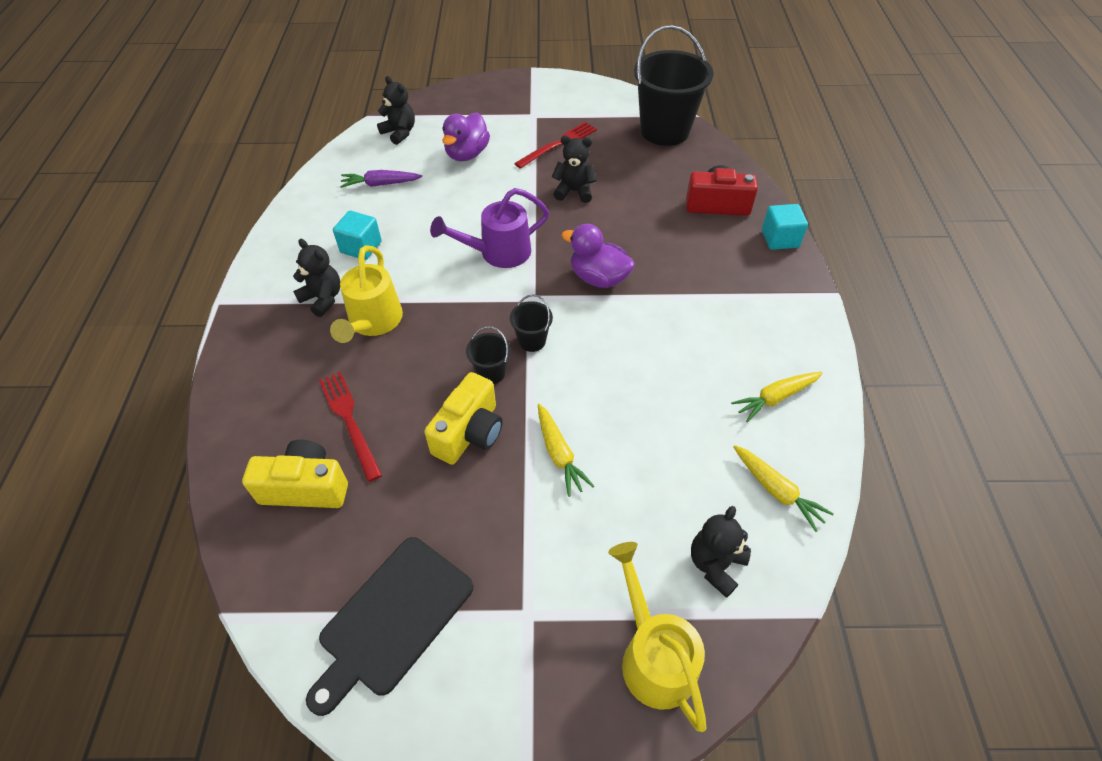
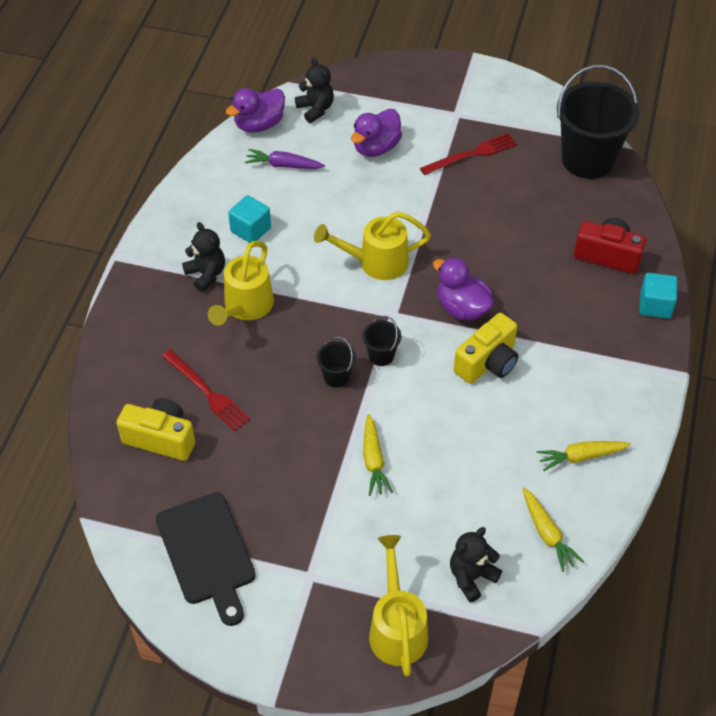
camera: 15 degrees right, 0 degrees up
black cutting board [306,537,473,716] -> black cutting board turned 75 degrees counterclockwise [156,493,256,626]
red fork [319,372,382,482] -> red fork turned 150 degrees clockwise [162,349,250,431]
yellow camera [424,372,503,465] -> yellow camera moved to [454,313,518,384]
purple watering can [430,188,549,268] -> yellow watering can [314,212,431,280]
black teddy bear [552,135,596,203] -> none
none -> purple duck [226,88,285,133]

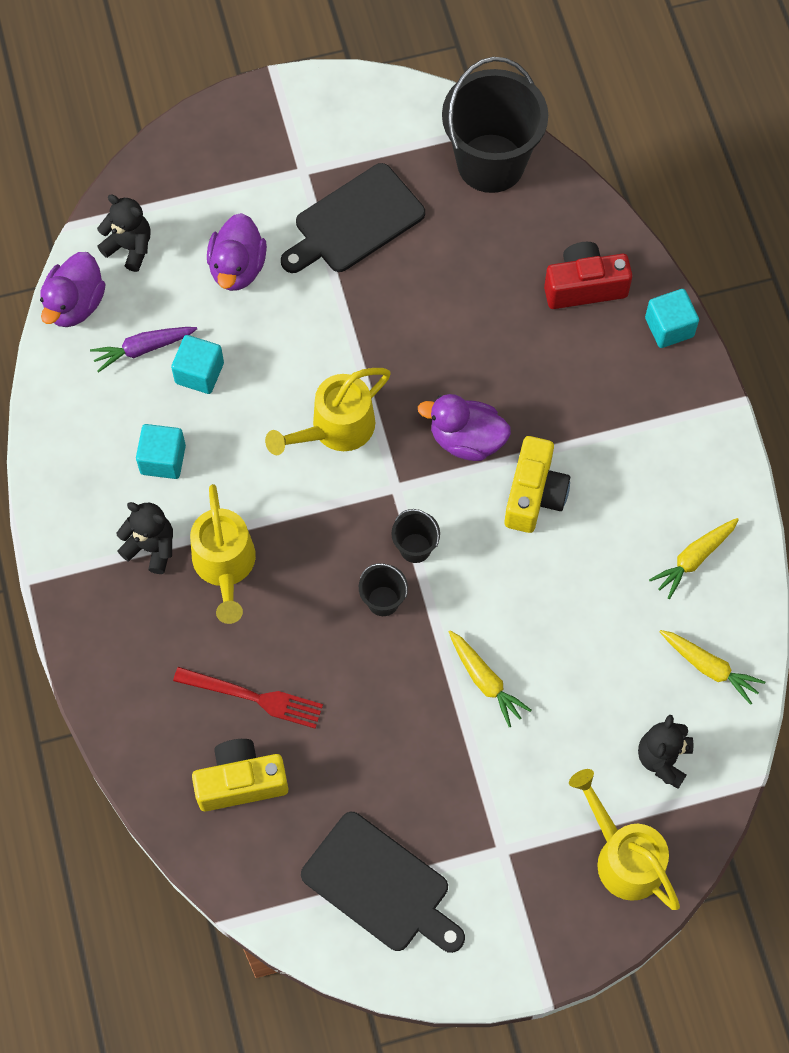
camera: 30 degrees left, 15 degrees up
red fork [420,133,517,175] -> black cutting board [281,163,425,273]
none -> turquoise cube [171,335,224,394]

